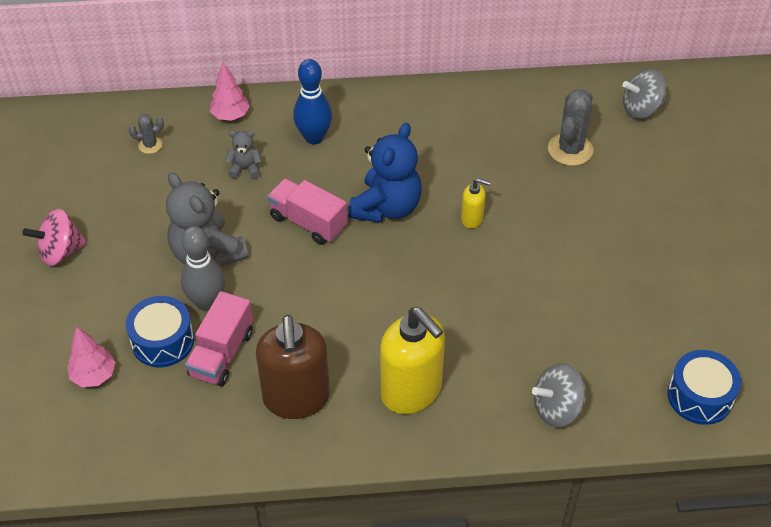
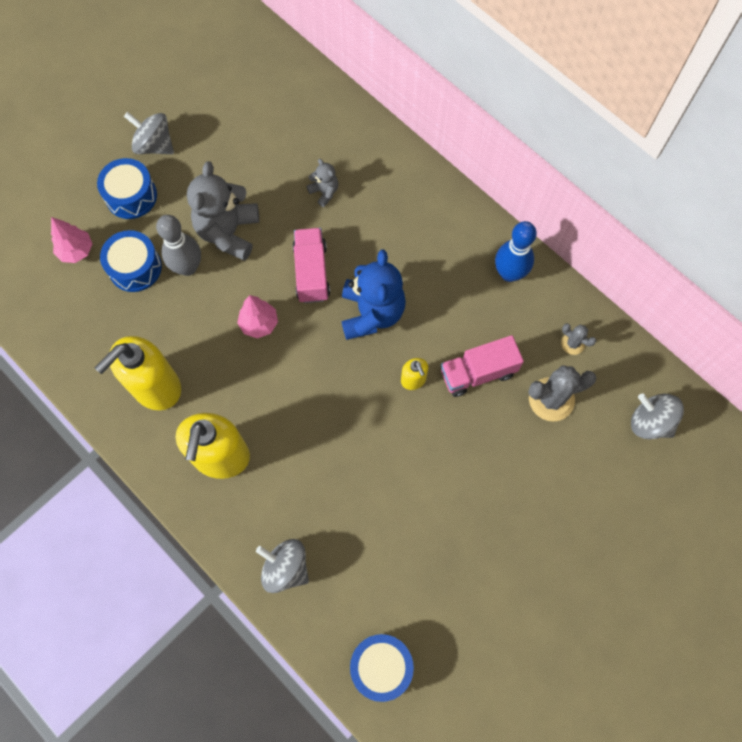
camera: 50 degrees right, 20 degrees up
pink spinning top [22,209,87,266] -> grey spinning top [124,112,174,154]
grey cactus [129,114,164,154] -> grey cactus moved to [561,323,596,355]
pink truck [185,291,253,386] -> pink truck moved to [441,335,524,397]
pink tree [210,63,250,121] -> pink tree moved to [237,295,278,338]
brown soap dispenser [256,315,330,419] -> yellow soap dispenser [95,336,181,410]
blue bowling pin [293,59,332,144] -> blue bowling pin moved to [495,221,537,282]
blue teddy bear [348,123,422,223] -> blue teddy bear turned 75 degrees counterclockwise [342,250,406,340]
none -> blue drum [97,158,157,219]

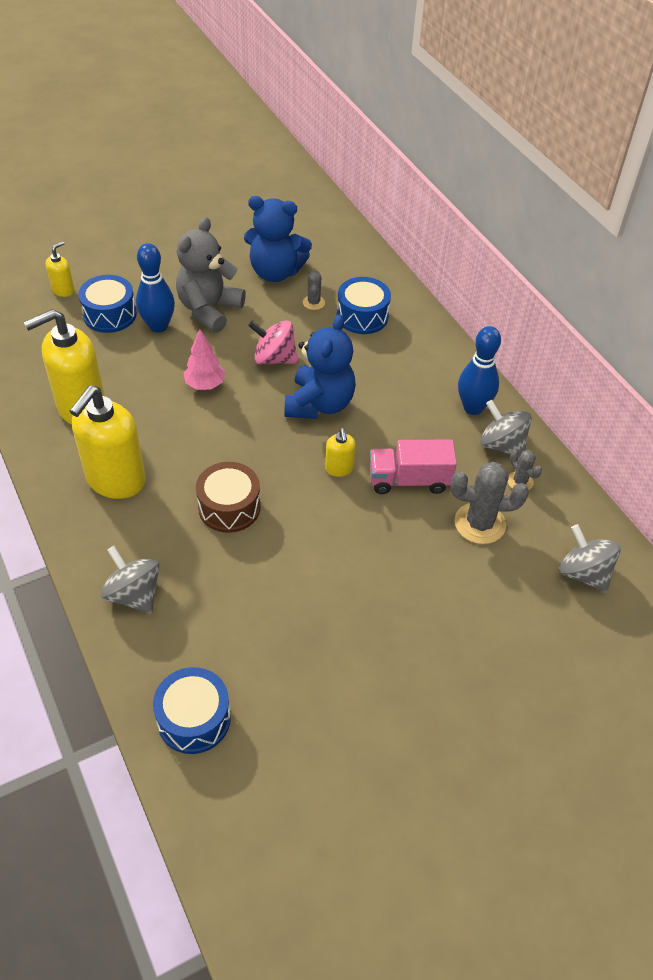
camera: 15 degrees right, 20 degrees down
pink tree [51,217,92,263] -> yellow soap dispenser [46,241,74,297]
blue drum [97,158,157,219] -> blue drum moved to [337,277,391,334]
grey spinning top [124,112,174,154] -> grey spinning top moved to [480,400,532,458]
grey bowling pin [156,215,201,276] -> blue bowling pin [136,243,175,333]
pink truck [293,228,330,303] -> pink spinning top [248,320,299,365]
grey teddy bear [306,159,338,207] -> grey cactus [303,271,325,310]
none -> brown drum [196,462,261,533]
none -> blue teddy bear [244,196,312,282]

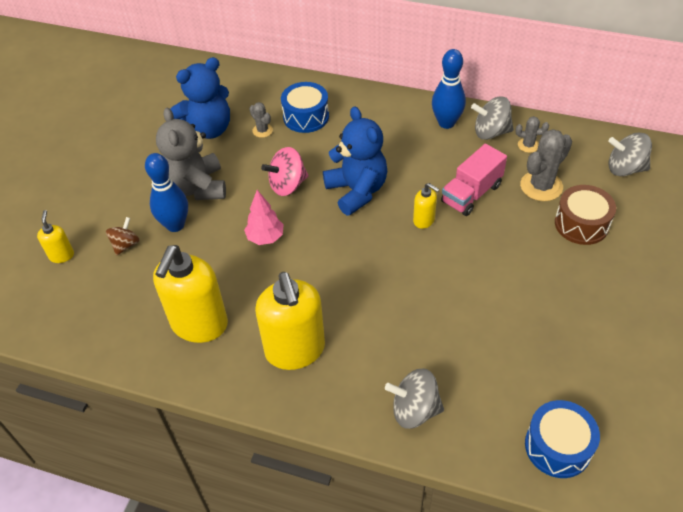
camera: 40 degrees left, 0 degrees up
blue drum [78,275,137,333] -> brown spinning top [106,217,140,256]
brown drum [196,462,261,533] -> brown drum moved to [555,185,616,245]

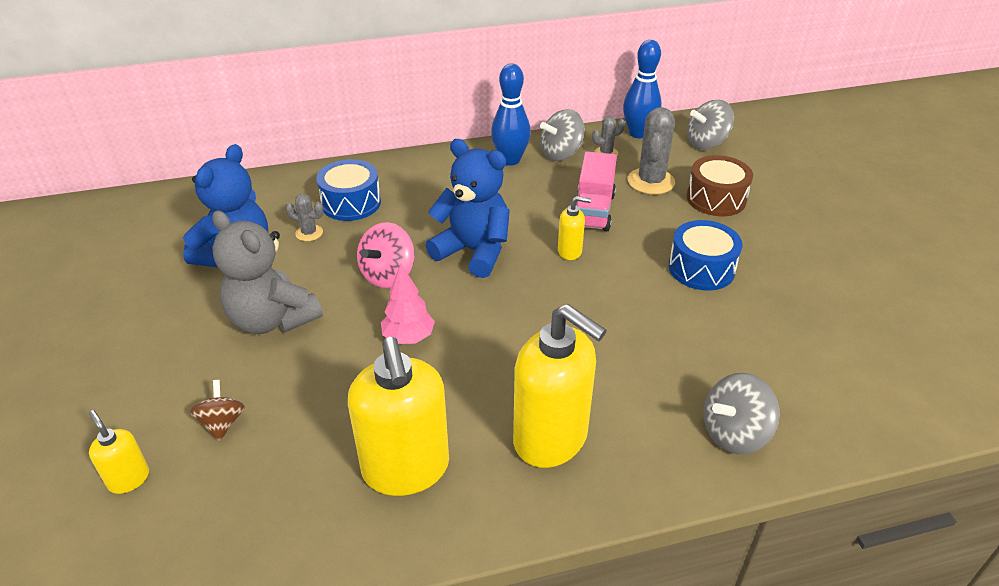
camera: 35 degrees left, 10 degrees down
blue bowling pin [145,153,188,232] -> blue bowling pin moved to [623,40,662,138]
blue drum [525,400,600,478] -> blue drum moved to [669,220,742,291]

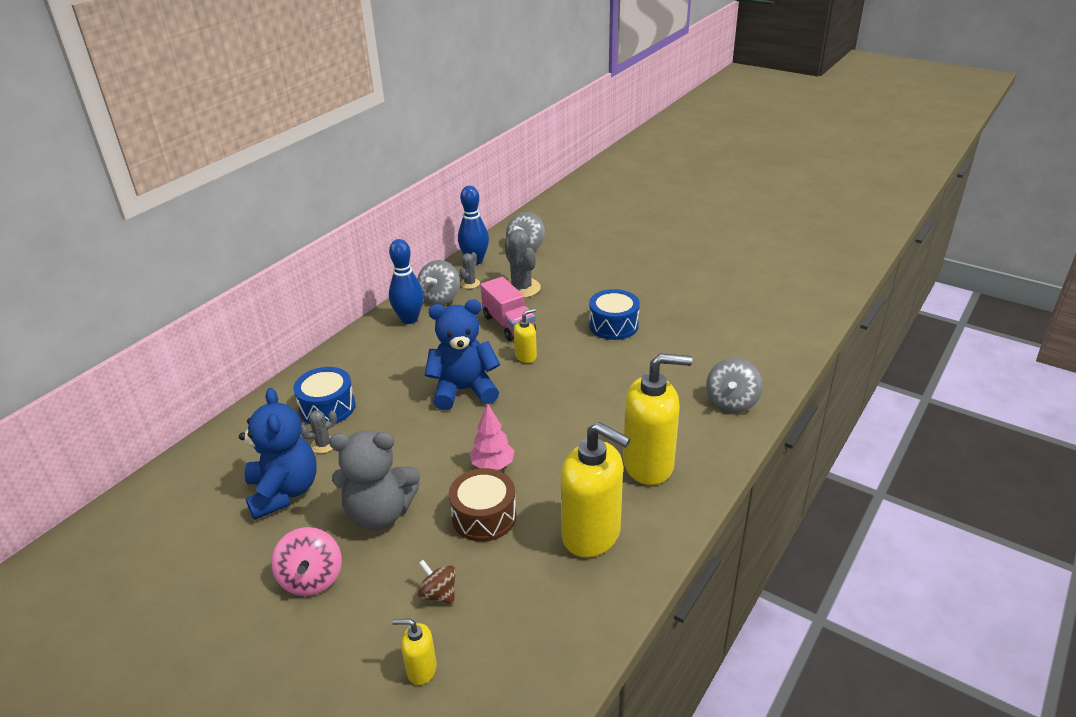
camera: 40 degrees left, 5 degrees down
pink spinning top [357,222,415,288] -> pink spinning top moved to [271,527,342,596]
brown drum [687,155,753,216] -> brown drum moved to [449,468,517,542]

